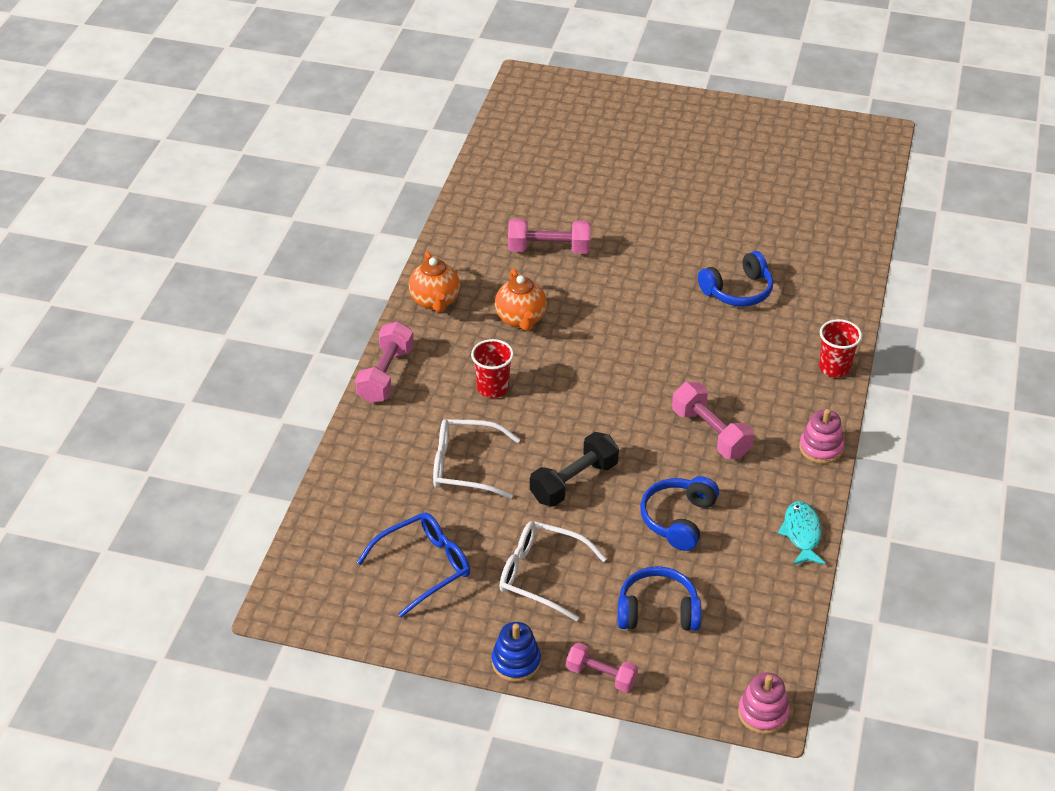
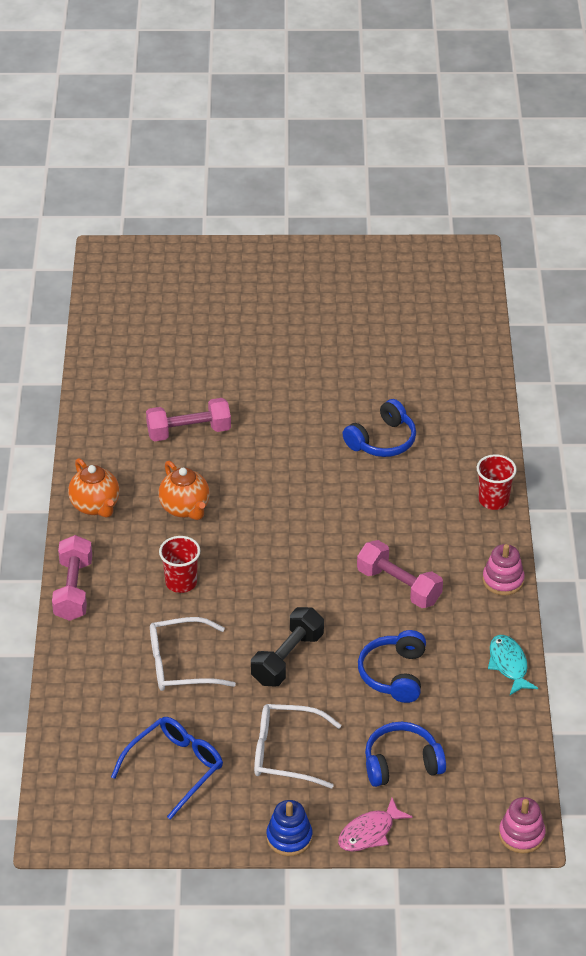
camera: 15 degrees left, 0 degrees up
pink dumbbell [566,643,638,692] -> pink fish [338,798,413,852]

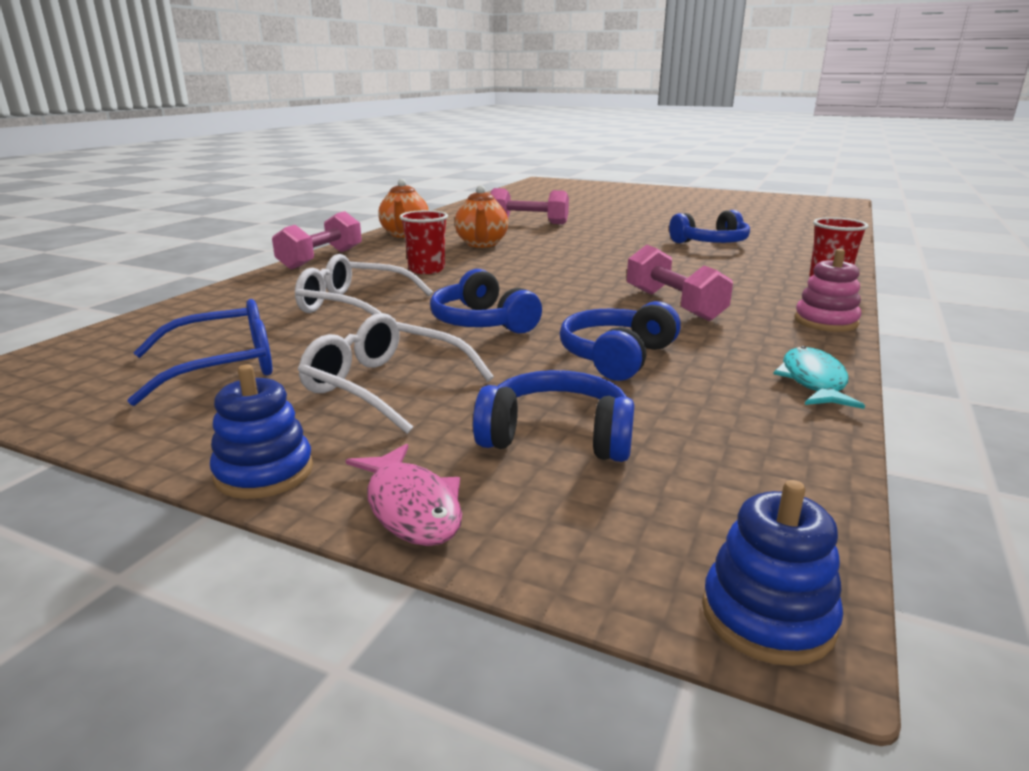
camera: 25 degrees right, 20 degrees down
black dumbbell [251,607,324,687] -> blue headphones [430,269,542,334]
pink fish [338,798,413,852] -> pink fish turned 105 degrees counterclockwise [346,444,462,546]
pink stacking toy [499,797,545,853] -> blue stacking toy [702,480,843,666]

